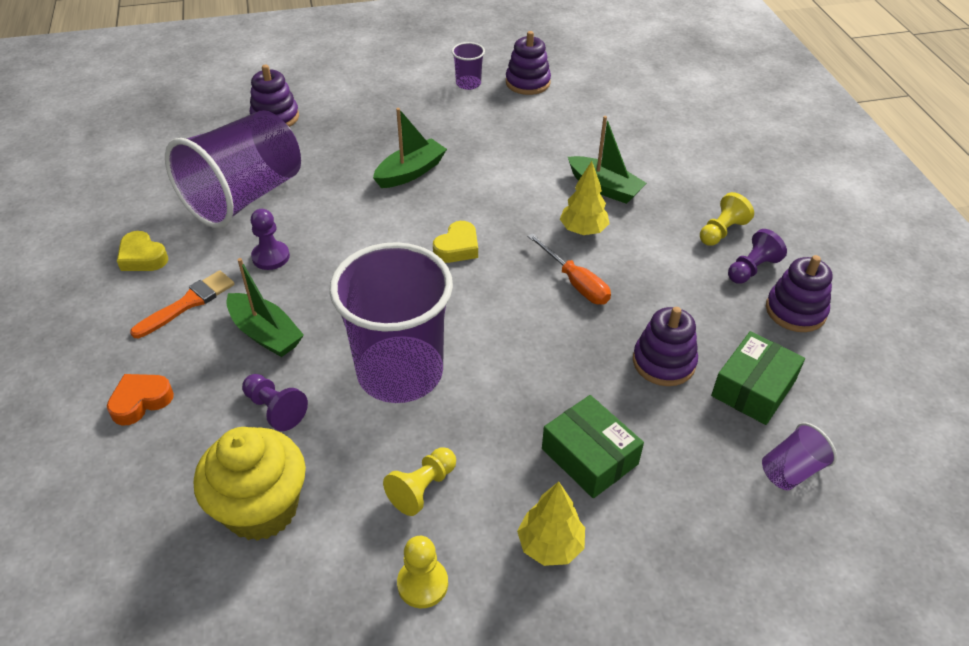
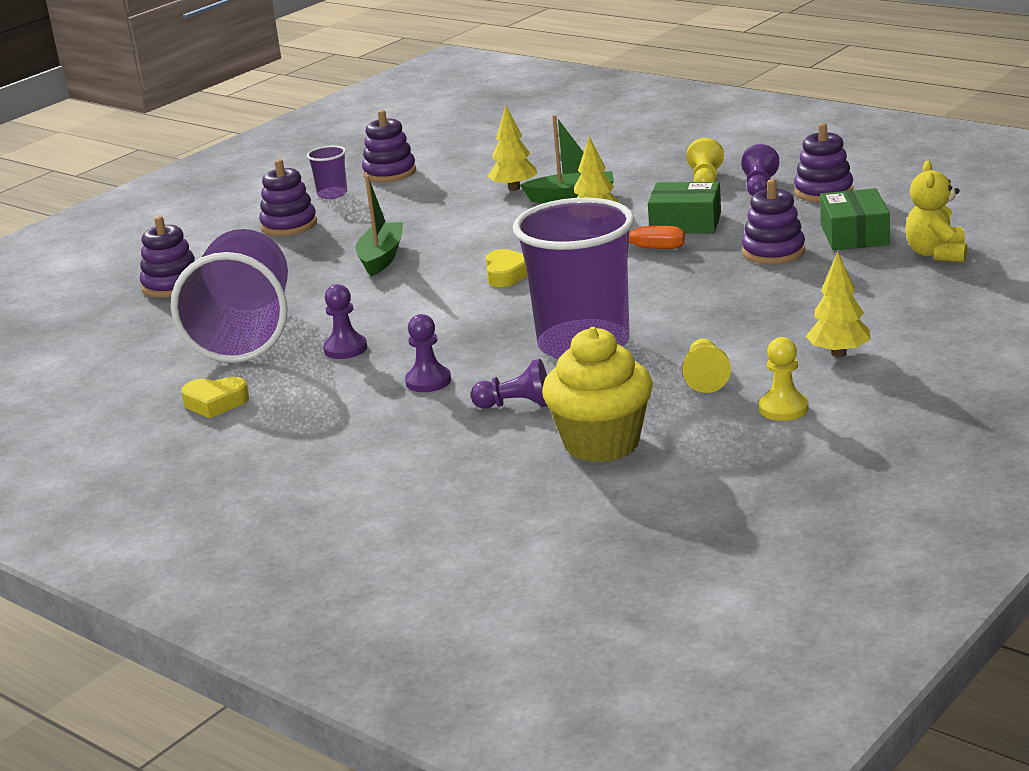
camera: 35 degrees left, 20 degrees down
orange heart [107,374,174,426] -> none
orange brush [130,270,234,338] -> none
green boat [226,258,304,357] -> purple pawn [405,314,451,392]
green box [542,395,644,498] -> green box moved to [648,182,721,234]
purple cup [762,423,837,490] -> yellow teddy bear [905,161,967,262]
none -> purple stacking toy [259,159,317,236]
none -> yellow tree [488,106,537,191]

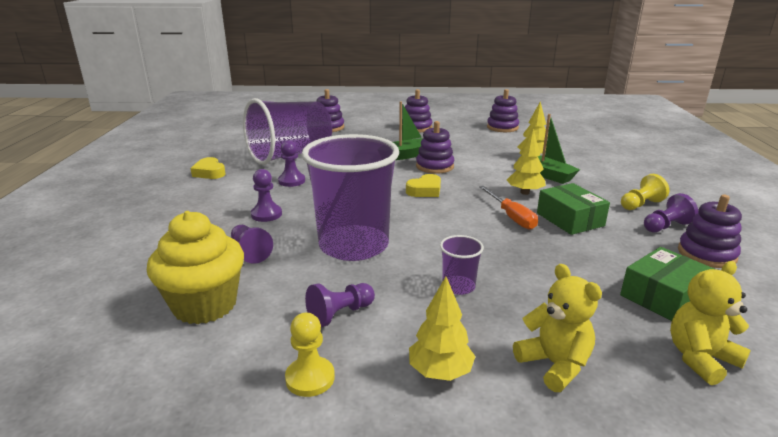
camera: 50 degrees right, 0 degrees up
purple cup [307,146,347,199] -> purple cup moved to [440,235,484,295]
yellow pawn [682,338,731,393] -> purple pawn [305,283,375,327]
purple stacking toy [742,179,805,264] -> purple stacking toy moved to [416,121,454,174]
none -> yellow teddy bear [513,264,602,392]

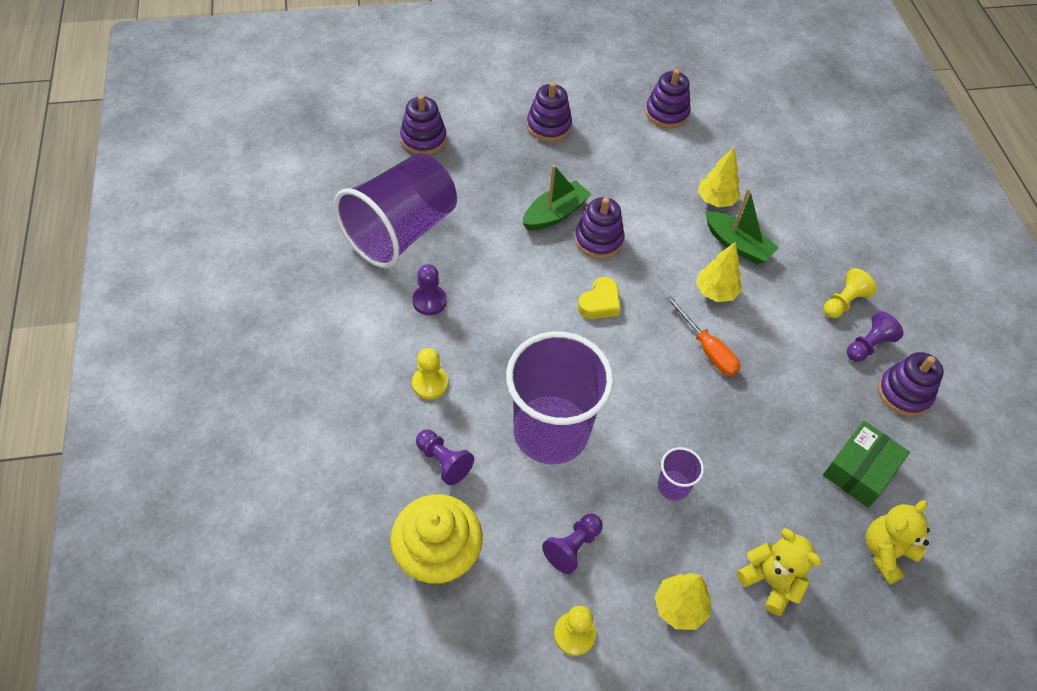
camera: 15 degrees left, 30 degrees up
yellow heart [190,157,226,179] -> none
purple pawn [251,169,282,222] -> yellow pawn [412,348,448,400]
green box [537,183,610,235] -> none

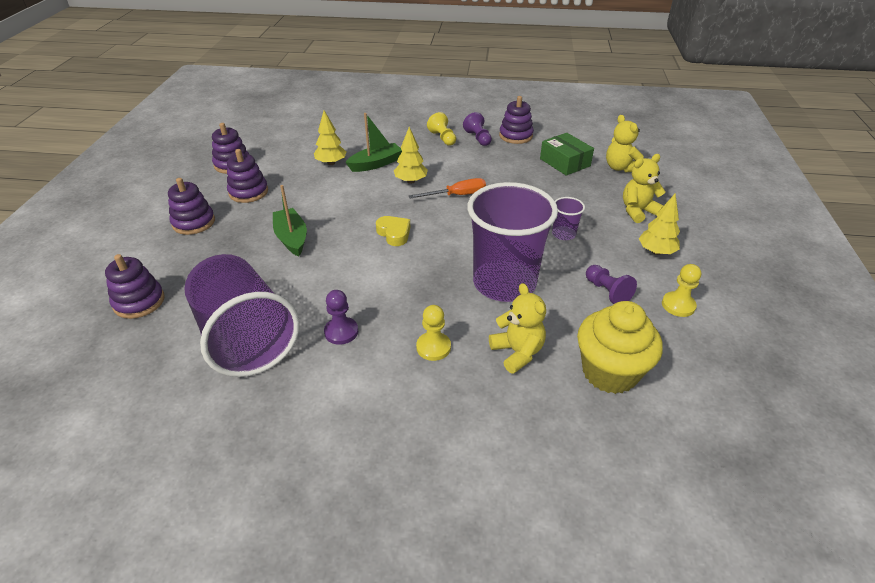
camera: 70 degrees left, 15 degrees down
purple pawn [416,429,474,485] -> yellow teddy bear [489,283,546,374]
purple stacking toy [575,197,624,259] -> purple stacking toy moved to [227,149,268,203]

